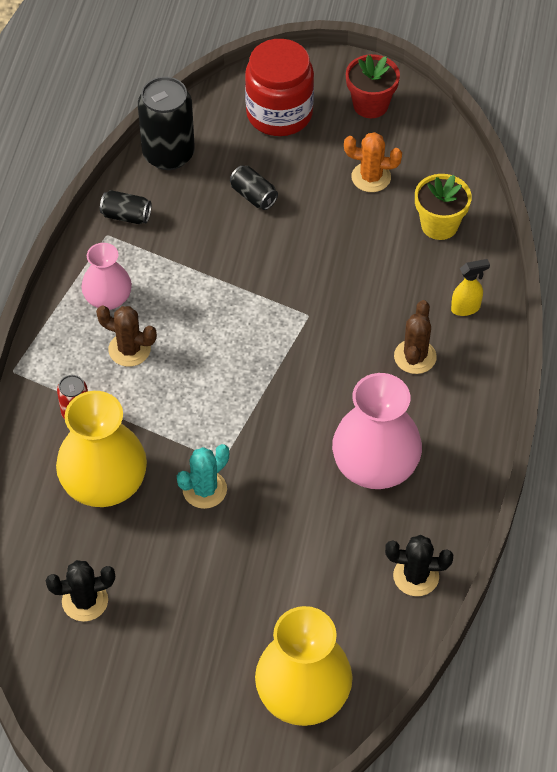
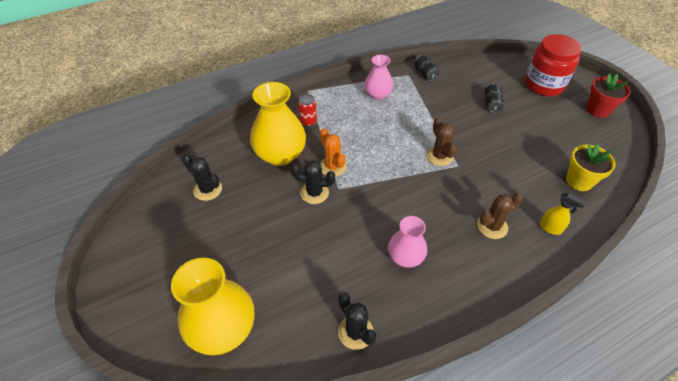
camera: 50 degrees right, 5 degrees down
brown cactus [96,306,157,367] -> brown cactus moved to [426,117,457,166]
black can [138,77,195,170] -> none
turquoise cactus [177,444,229,509] -> black cactus [291,160,335,204]
pink vase [332,373,422,489] -> pink vase [388,216,427,267], size x0.60
orange cactus [344,132,402,192] -> orange cactus moved to [320,128,347,177]

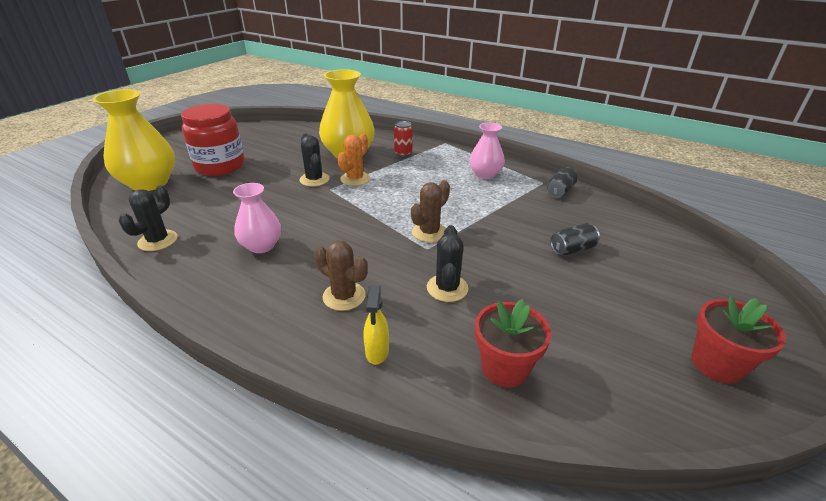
camera: 60 degrees right, 15 degrees down
black cactus [182,154,222,201] -> black cactus moved to [427,225,469,302]
red jar [525,34,581,96] -> red jar moved to [181,104,245,176]
yellow flower pot [566,144,616,191] -> red flower pot [475,299,551,388]

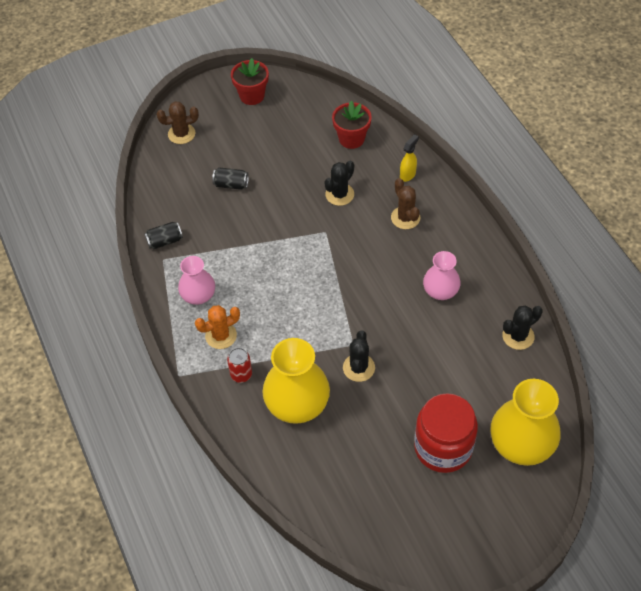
camera: 145 degrees left, 20 degrees up
orange cactus [337,133,370,186] -> orange cactus moved to [195,305,240,349]
brown cactus [411,180,450,242] -> brown cactus moved to [157,101,199,144]

